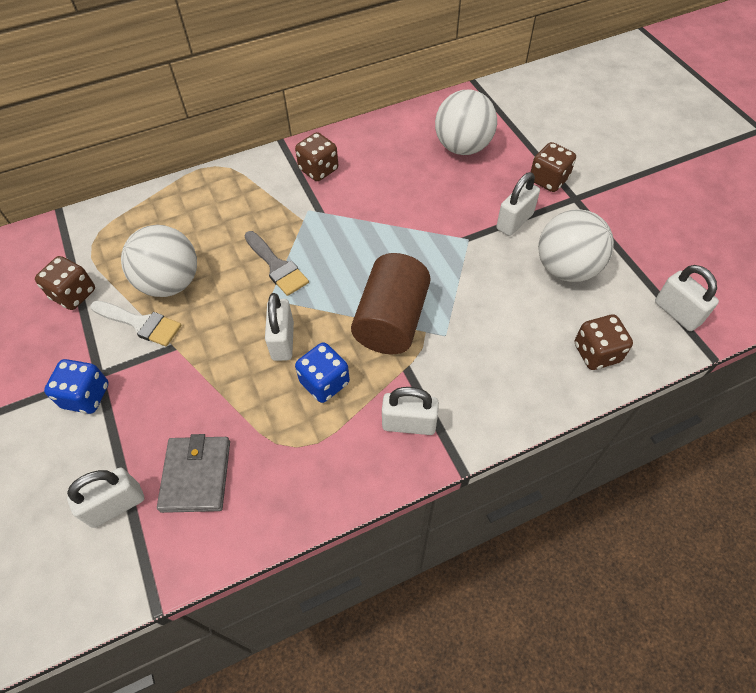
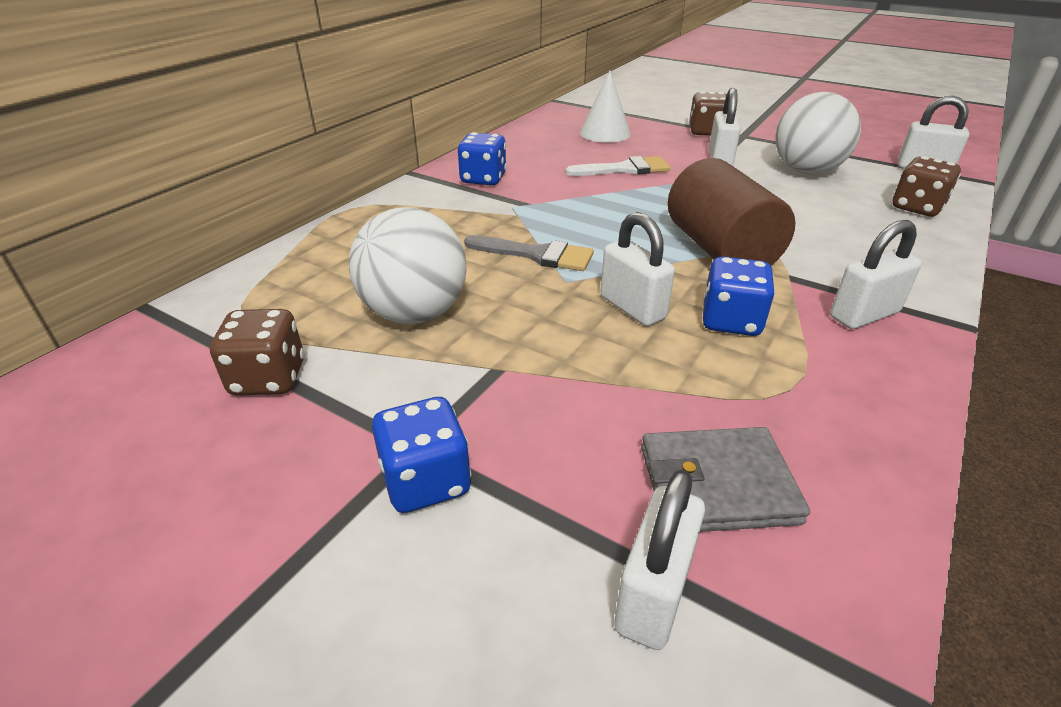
camera: 35 degrees left, 20 degrees down
white brush [90,301,182,346] -> white brush moved to [565,156,670,176]
grey wallet [157,434,230,513] -> grey wallet turned 60 degrees counterclockwise [641,427,810,532]
brown dice [295,132,338,181] -> blue dice [458,132,507,185]
white ball [435,89,497,155] -> white cone [580,71,631,143]

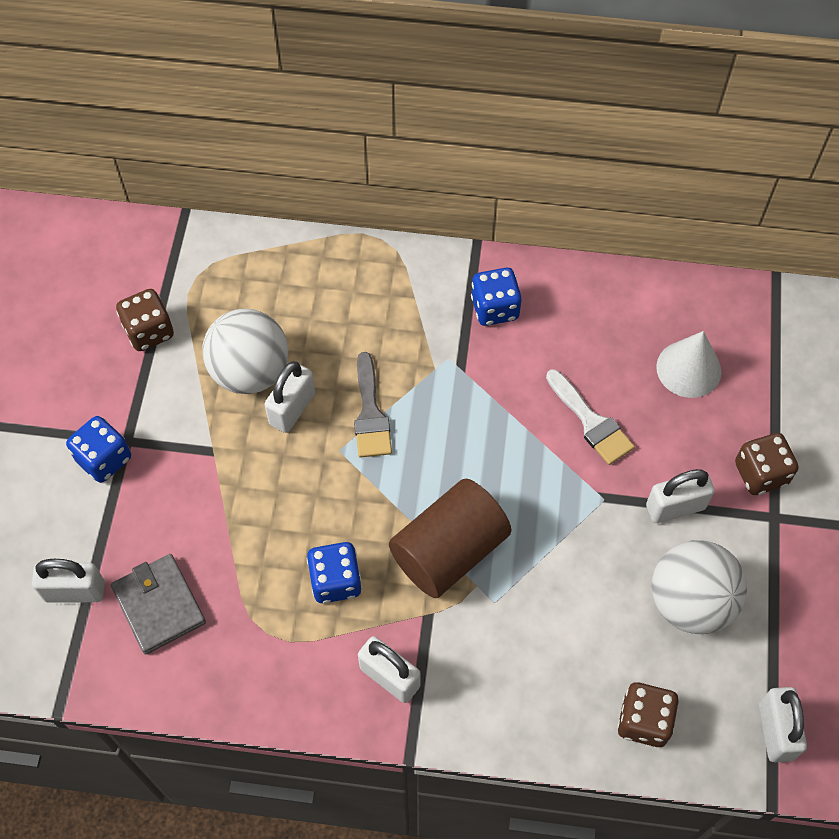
camera: 65 degrees right, 25 degrees up
white padlock [601,212,675,326] -> white padlock moved to [264,361,315,433]

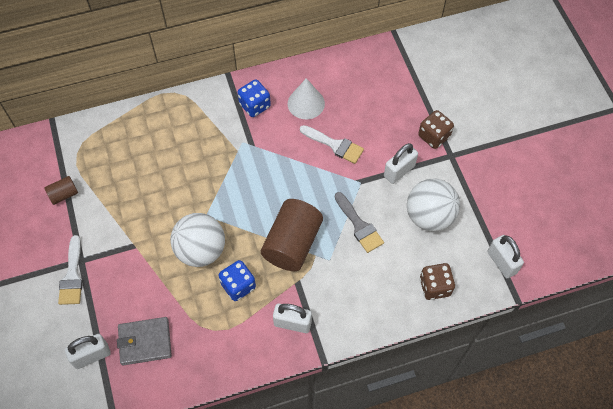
camera: 25 degrees left, 0 degrees up
blue dice [66,416,131,483] -> white brush [58,235,83,305]
grey wallet [111,554,206,655] -> grey wallet turned 45 degrees counterclockwise [117,317,172,365]
brown dice [116,289,174,351] -> brown cylinder [44,176,78,205]
white ball [202,309,289,394] -> white ball moved to [170,213,225,267]
white padlock [264,361,315,433] -> none
grey brush [354,352,392,458] -> grey brush moved to [335,192,384,253]
white cone [656,331,721,398] -> white cone moved to [288,78,325,119]

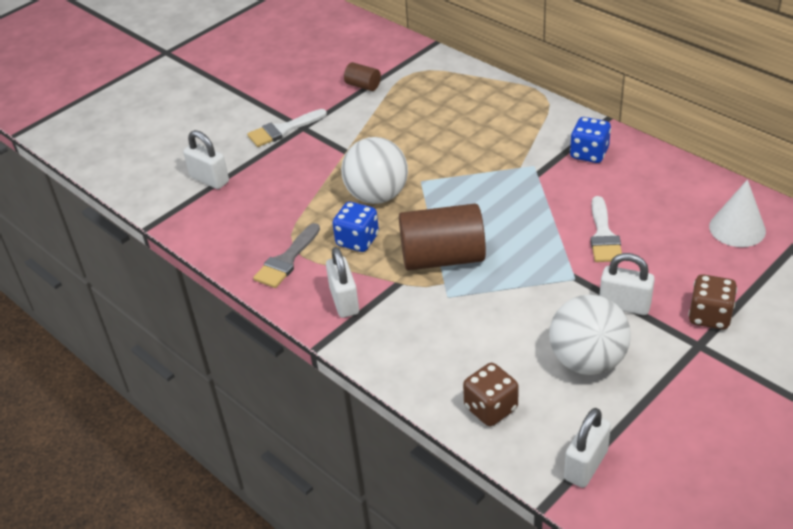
camera: 65 degrees right, 20 degrees down
grey wallet [117,317,172,365] -> none
white cone [288,78,325,119] -> white cone moved to [709,180,766,247]
grey brush [335,192,384,253] -> grey brush moved to [253,223,320,288]

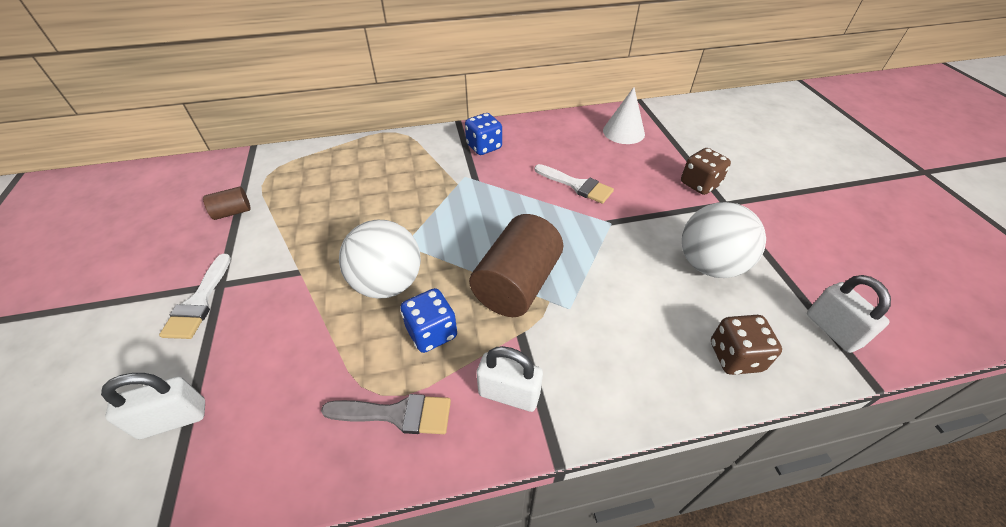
camera: 60 degrees left, 5 degrees up
grey brush [253,223,320,288] -> grey brush turned 60 degrees counterclockwise [321,394,451,434]
white padlock [599,253,655,315] -> none

